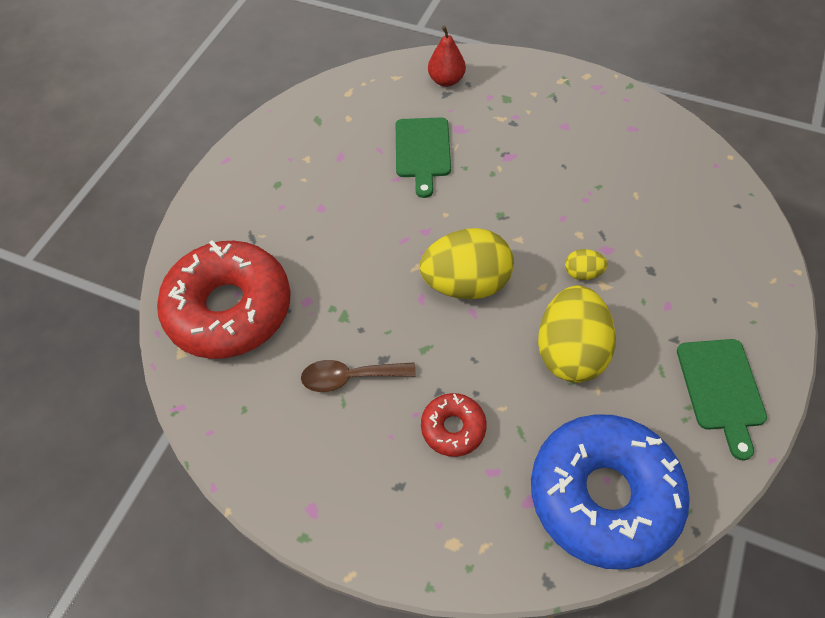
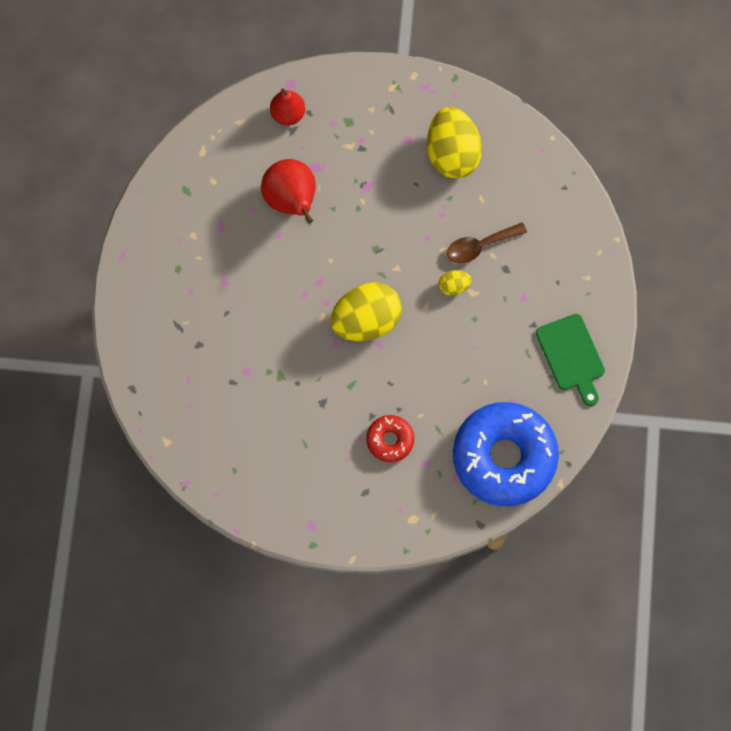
camera: 20 degrees left, 15 degrees up
red donut [157,241,291,359] -> none
brown spoon [301,360,416,392] -> brown spoon moved to [447,223,527,264]
green cutting board [396,117,451,198] -> red pear [261,159,316,224]
yellow egg [538,285,616,383] -> yellow egg moved to [427,107,482,179]

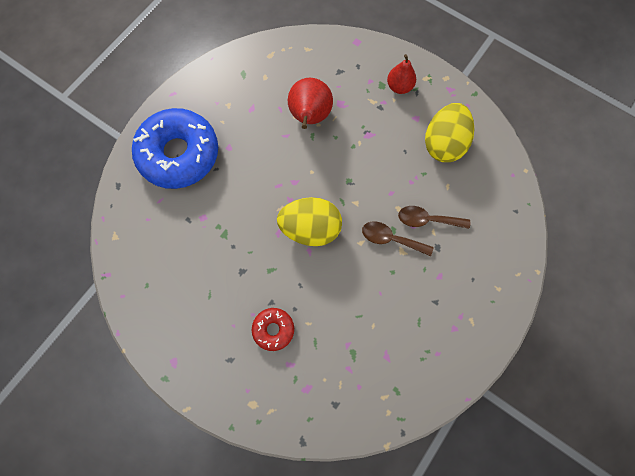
camera: 30 degrees right, 0 degrees up
red pear [270,88,305,126] -> red pear moved to [387,54,416,94]
yellow egg [439,270,472,296] -> brown spoon [362,221,434,256]
blue donut [453,402,559,506] -> blue donut moved to [132,108,218,189]
green cutting board [536,314,605,406] -> none

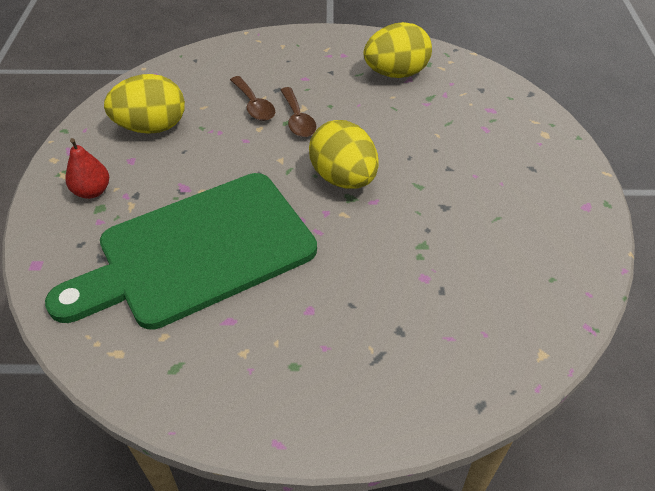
camera: 125 degrees left, 25 degrees down
blue donut [132,108,218,189] -> none
red donut [252,308,294,351] -> none
red pear [288,78,333,129] -> green cutting board [45,173,317,330]
none -> yellow egg [363,22,432,78]

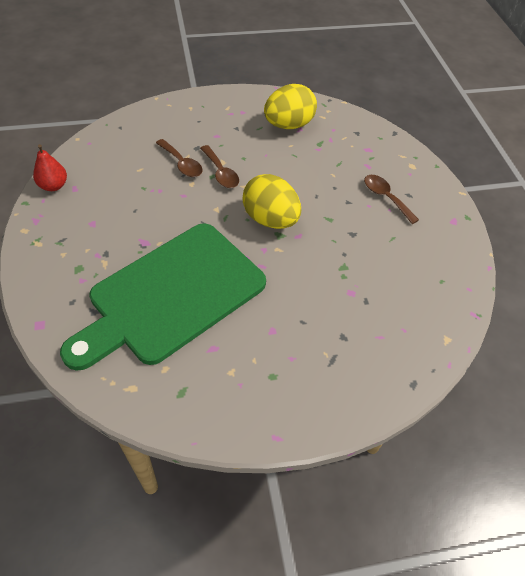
camera: 15 degrees left, 5 degrees up
red pear [65,138,109,199] -> red pear moved to [33,144,67,191]
yellow egg [104,74,185,134] -> none
none -> brown spoon [364,175,419,224]

